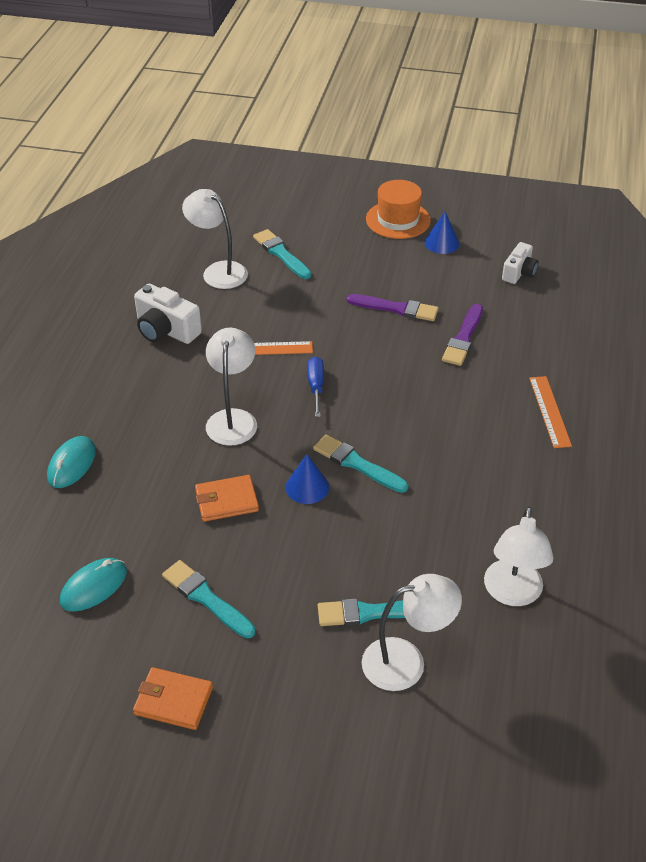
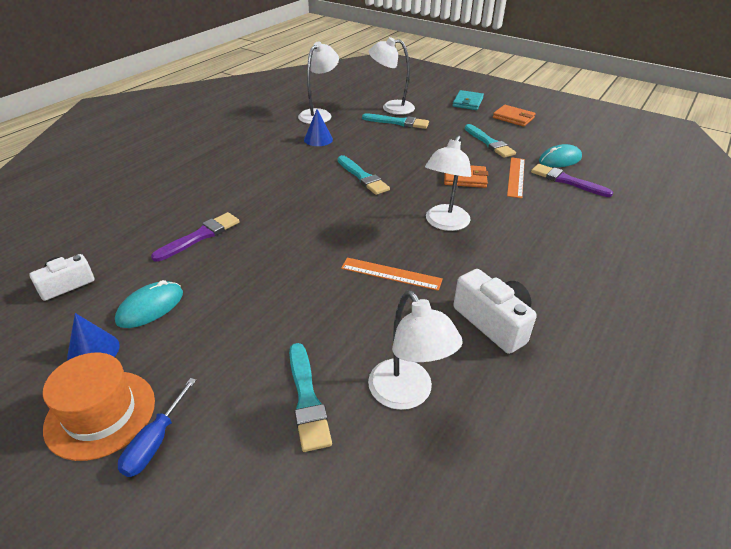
camera: 160 degrees left, 5 degrees down
turquoise mouse [47,436,96,488] -> turquoise mouse moved to [115,280,183,328]
blue cone [286,454,329,504] -> blue cone moved to [304,109,333,146]
blue screwdriver [307,357,324,417] -> blue screwdriver moved to [118,378,196,477]
purple brush [347,294,439,321] -> purple brush moved to [531,164,613,197]
orange ruler [529,376,572,448] -> orange ruler moved to [507,157,525,198]
none -> turquoise wallet [452,90,484,110]

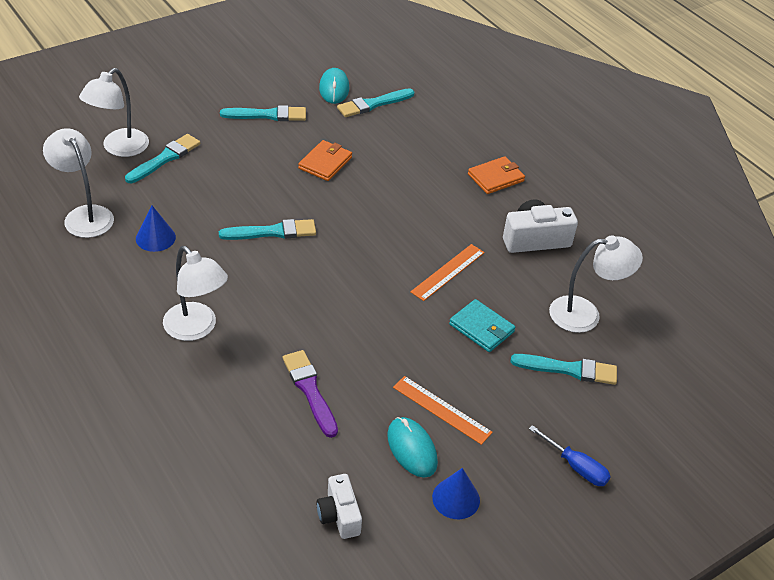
camera: 70 degrees left, 5 degrees up
orange hat [43,353,155,461] -> none
white lamp [425,135,471,231] -> white lamp moved to [163,246,228,341]
turquoise wallet [452,90,484,110] -> turquoise wallet moved to [449,299,516,352]
orange wallet [493,105,535,127] -> orange wallet moved to [468,156,525,194]
orange ruler [507,157,525,198] -> orange ruler moved to [393,376,493,445]
purple brush [531,164,613,197] -> turquoise brush [337,88,415,117]

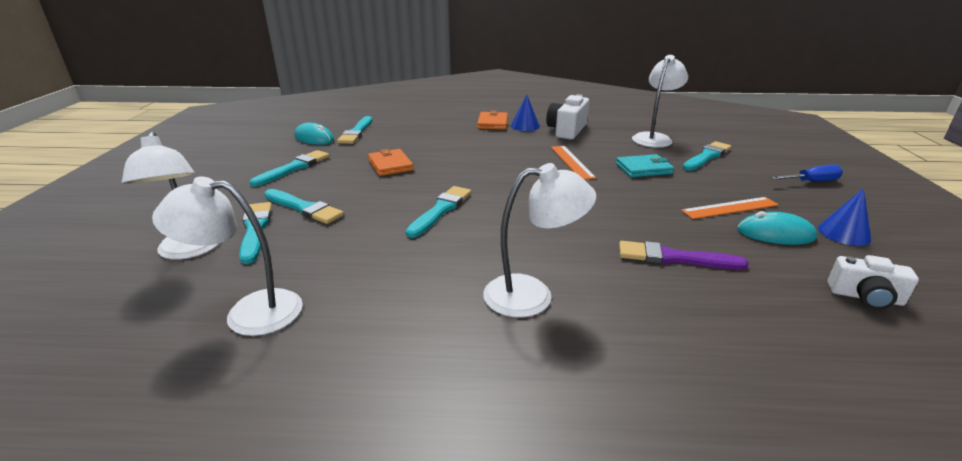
camera: 50 degrees left, 15 degrees down
blue cone [136,206,176,252] -> blue cone moved to [511,94,540,131]
none -> turquoise brush [264,189,344,224]

